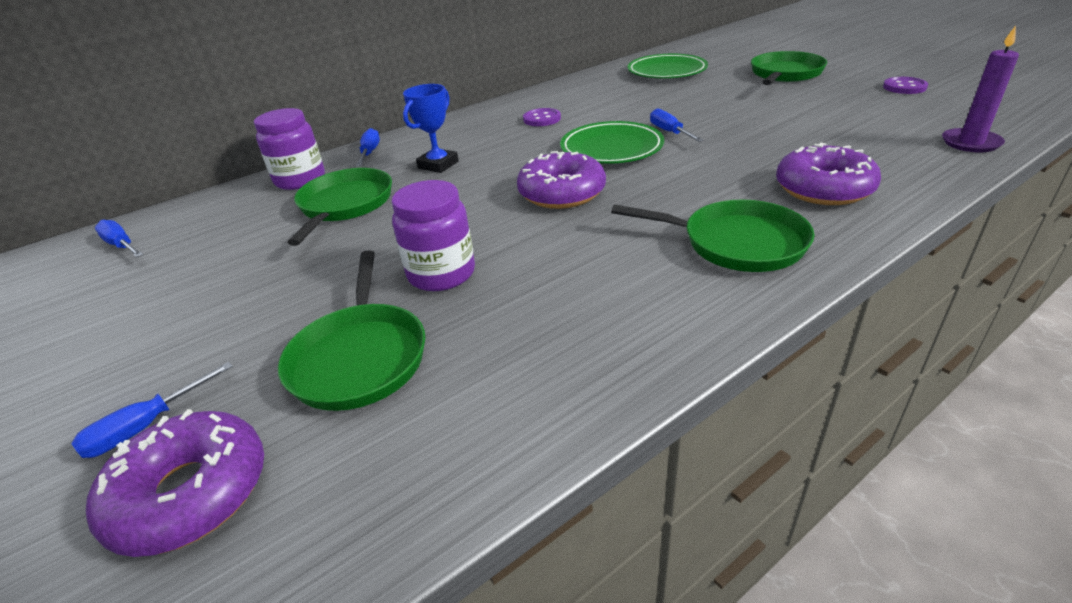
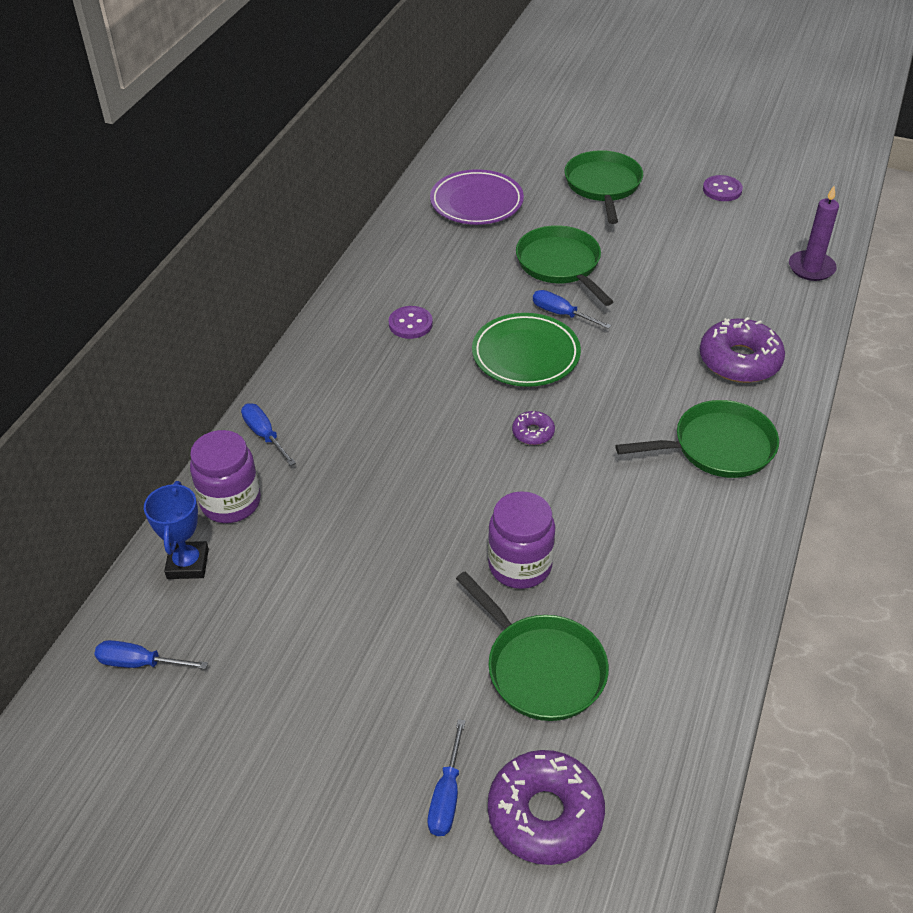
camera: 35 degrees left, 10 degrees up
green pan [287,168,392,246] -> green pan moved to [516,225,614,306]
blue trophy [403,84,459,173] -> blue trophy moved to [144,481,209,579]
purple donut [517,151,606,209] -> purple donut [512,411,555,445], size x0.48
green plate [627,54,708,79] -> purple plate [430,169,524,225]

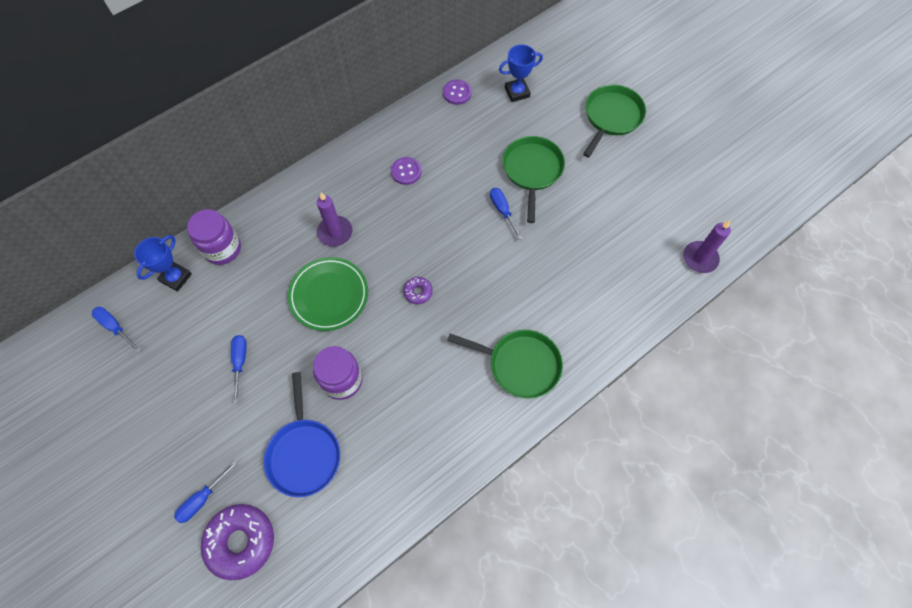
camera: 30 degrees right, 20 degrees up
blue screwdriver [241,404,296,466] -> blue screwdriver moved to [231,335,247,403]
purple plate [430,169,524,225] -> blue trophy [499,44,543,102]
green pan [456,572,609,721] -> blue pan [264,372,340,497]
green plate [472,313,581,387] -> green plate moved to [288,257,368,331]
purple donut [700,317,785,383] -> none
purple button [703,175,743,201] -> purple button moved to [443,79,472,105]
none -> purple candle [317,192,353,247]

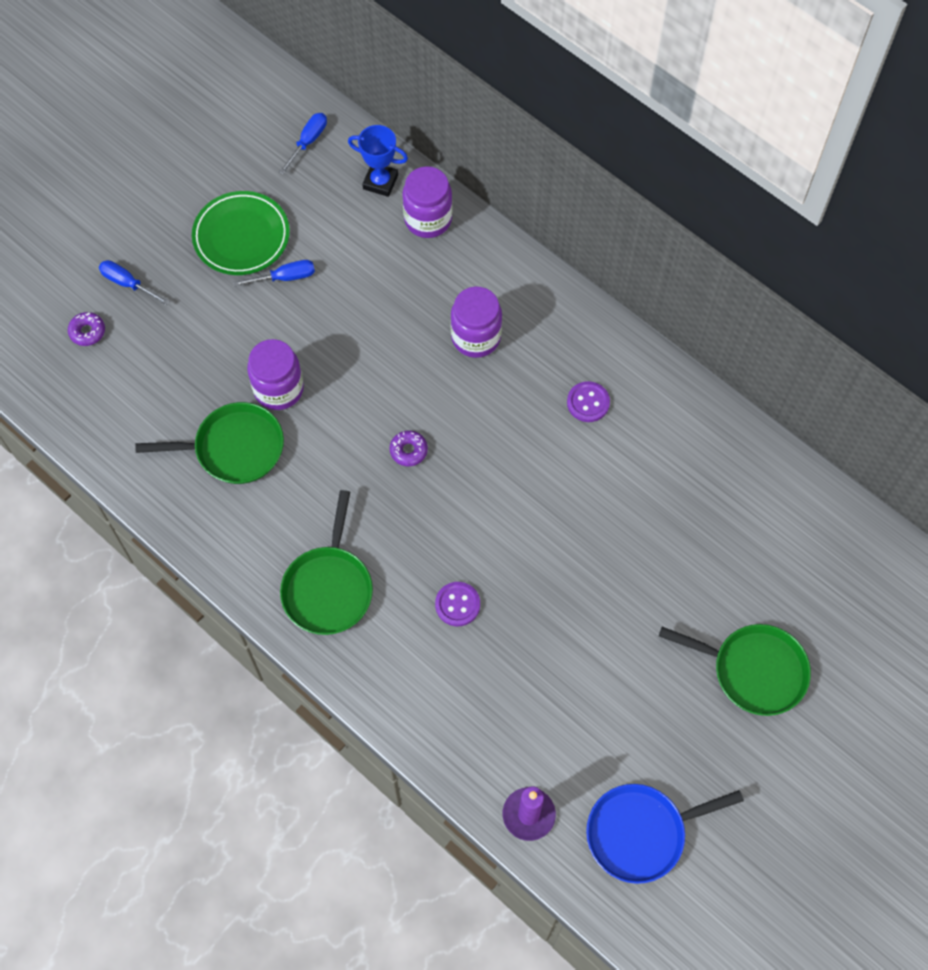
camera: 80 degrees right, 0 degrees up
purple donut [201,504,274,580] -> purple donut [68,312,105,346], size x0.48
blue pan [264,372,340,497] -> blue pan moved to [586,784,744,884]
green plate [288,257,368,331] -> green plate moved to [192,191,290,275]
purple candle [317,192,353,247] -> purple jar [451,287,502,358]
purple button [443,79,472,105] -> purple button moved to [435,582,480,626]
blue screwdriver [490,188,523,240] -> none
blue trophy [499,44,543,102] -> none
green pan [502,136,565,223] -> green pan moved to [136,402,284,484]

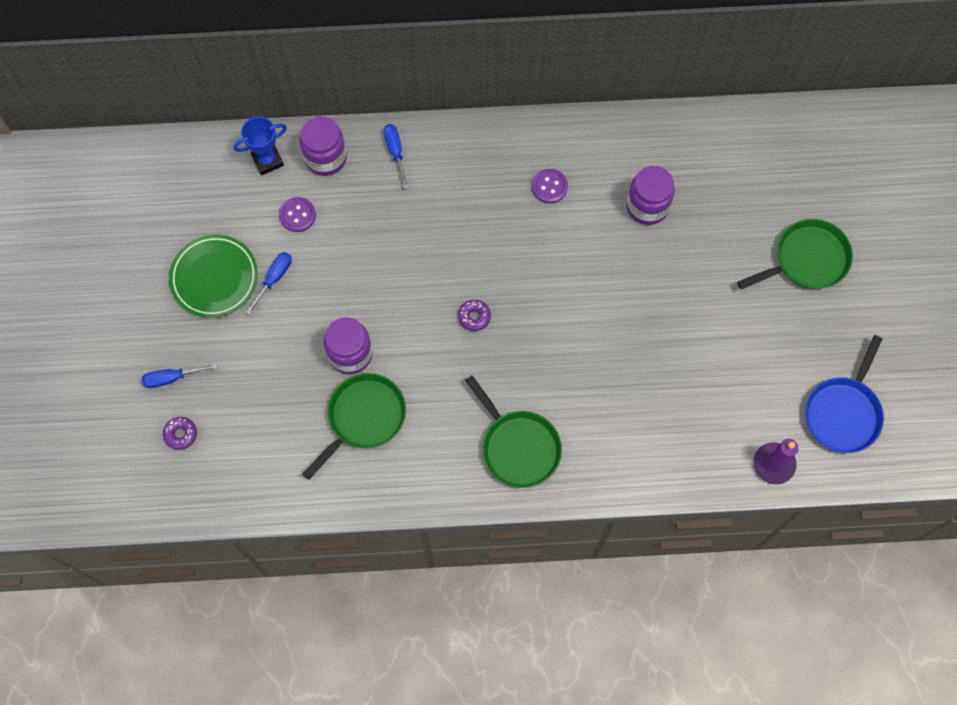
camera: 45 degrees left, 5 degrees up
blue screwdriver [279,113,327,174] -> blue screwdriver moved to [384,124,409,189]
purple button [435,582,480,626] -> purple button moved to [279,197,316,232]
purple jar [451,287,502,358] -> purple jar moved to [627,166,675,225]

